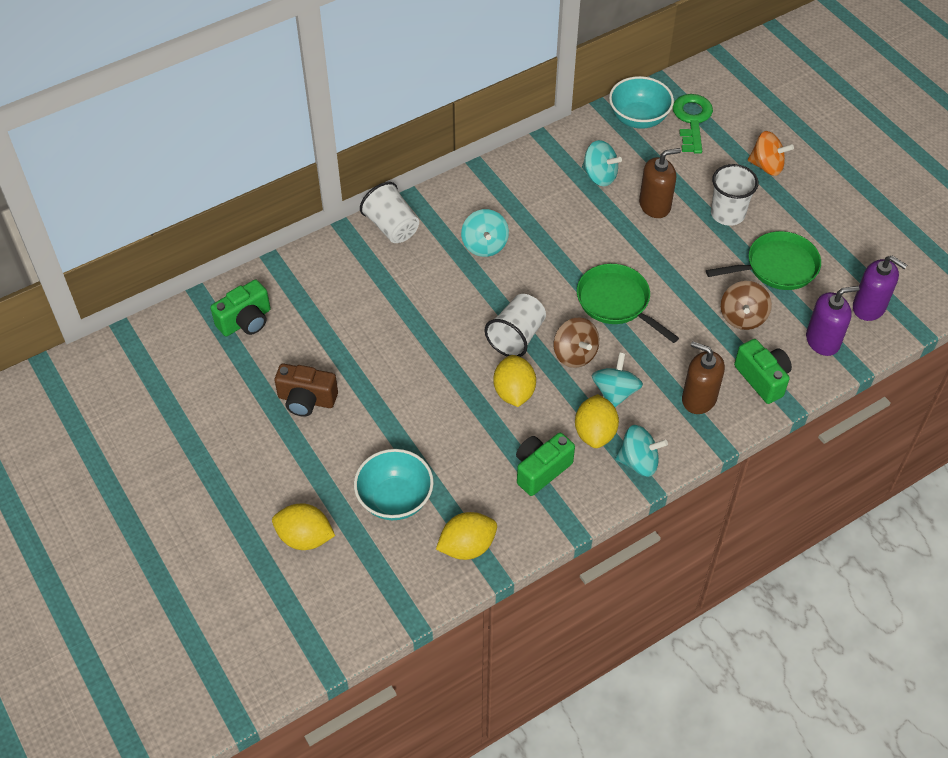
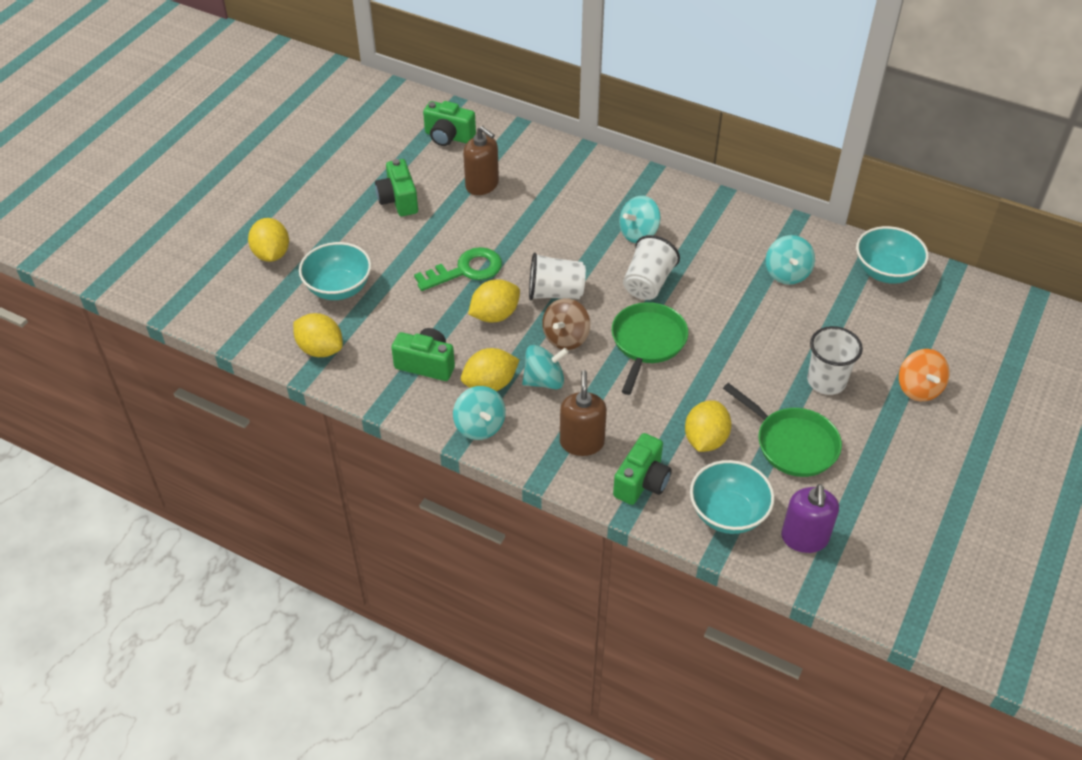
camera: 60 degrees right, 5 degrees down
brown camera [274,364,338,417] -> green camera [375,159,418,216]
white cup [360,182,419,243] -> white cup moved to [623,235,680,300]
brown soap dispenser [639,148,681,218] -> brown soap dispenser moved to [463,126,499,195]
green key [673,94,713,154] -> green key moved to [414,247,502,291]
brown spinning top [721,281,772,330] -> yellow lemon [685,401,731,452]
purple soap dispenser [806,286,859,356] -> turquoise bowl [690,460,775,534]

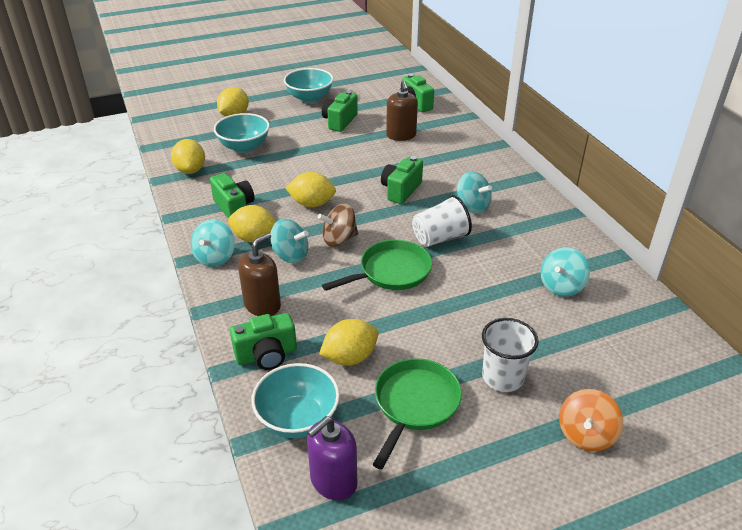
camera: 40 degrees right, 10 degrees down
green key [414,247,502,291] -> none
white cup [529,252,586,300] -> none
turquoise spinning top [619,196,661,243] -> turquoise spinning top turned 135 degrees counterclockwise [457,171,492,214]
green pan [723,383,842,477] -> green pan turned 150 degrees counterclockwise [372,358,462,469]
turquoise bowl [856,226,929,284] -> turquoise bowl moved to [284,68,333,103]
none -> green camera [381,156,423,204]

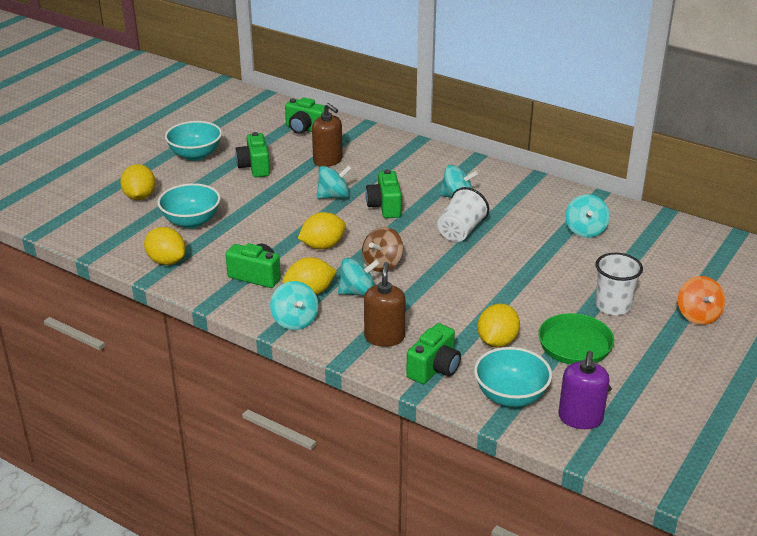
camera: 35 degrees left, 5 degrees down
green pan [322,240,432,291] -> none
none -> turquoise spinning top [317,165,352,199]

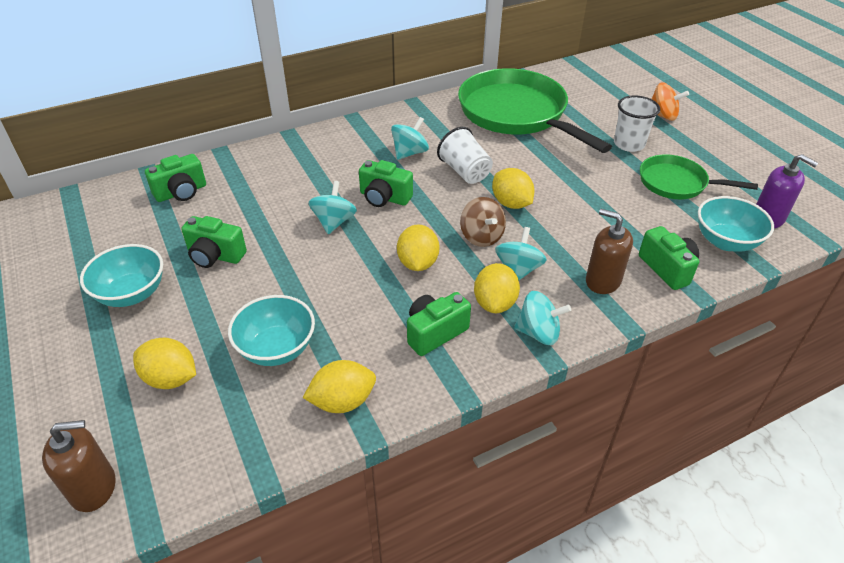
camera: 60 degrees left, 10 degrees up
brown soap dispenser [312,103,343,167] -> brown soap dispenser moved to [42,420,115,512]
yellow lemon [477,303,520,347] -> yellow lemon moved to [492,168,535,209]
turquoise spinning top [566,194,610,238] -> green pan [458,68,612,153]

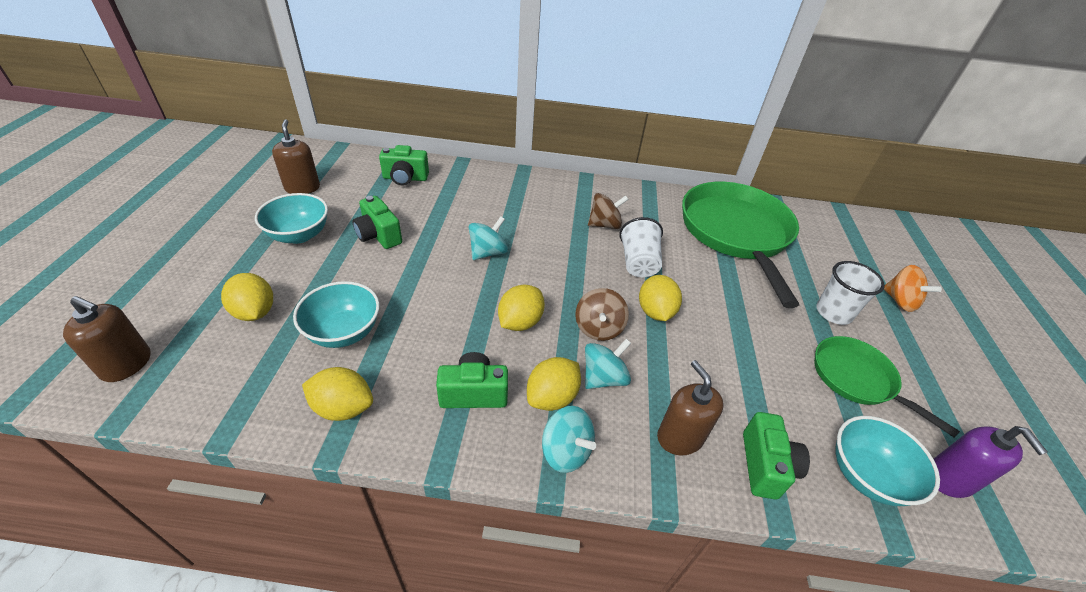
camera: 30 degrees right, 0 degrees up
green camera [359,160,413,207] -> none
turquoise spinning top [391,117,429,160] -> brown spinning top [588,193,629,229]
none -> brown soap dispenser [272,119,320,194]

